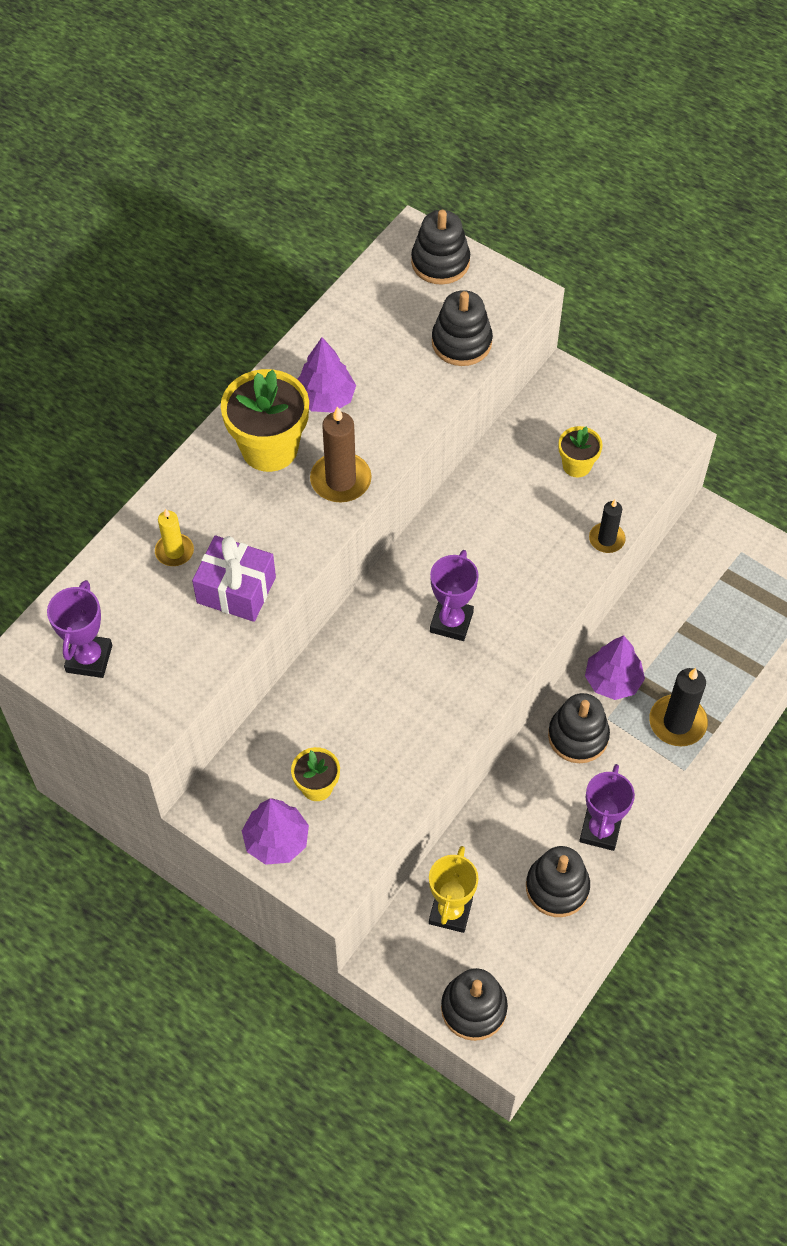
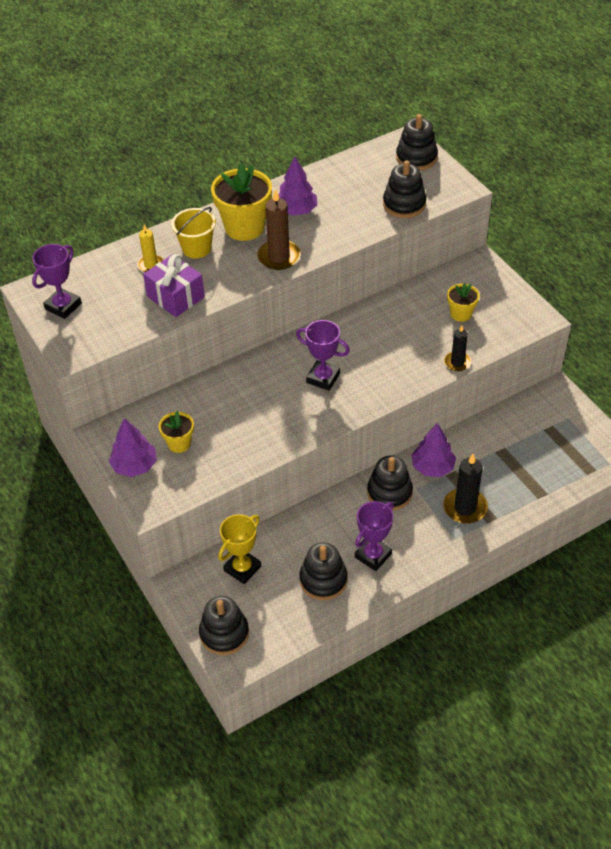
camera: 25 degrees right, 10 degrees down
purple trophy [430,550,479,641] -> purple trophy turned 75 degrees clockwise [296,320,350,391]
none -> yellow bucket [171,207,216,258]

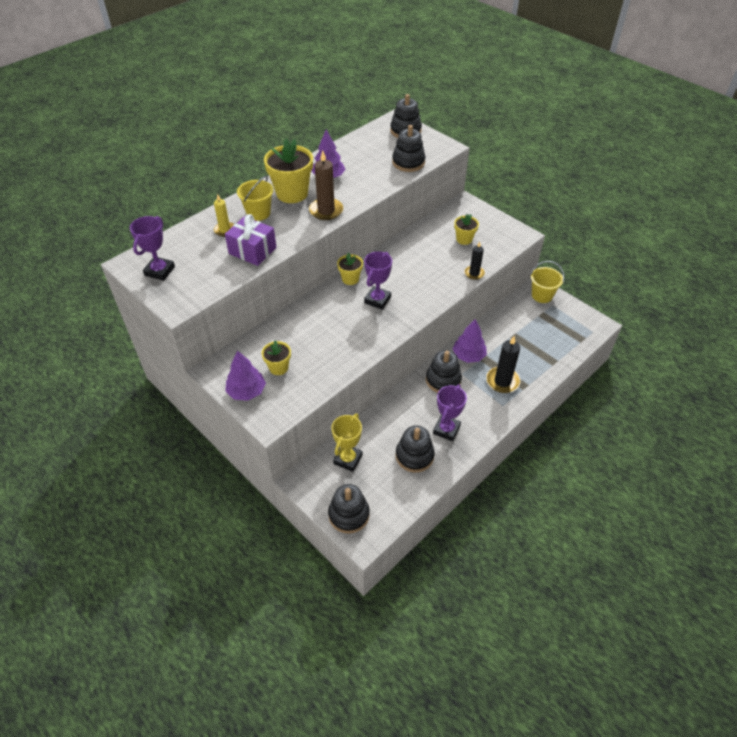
camera: 15 degrees left, 0 degrees up
purple trophy [296,320,350,391] -> purple trophy turned 75 degrees counterclockwise [364,251,392,310]
none -> yellow flower pot [337,252,363,285]
none -> yellow bucket [530,261,564,303]

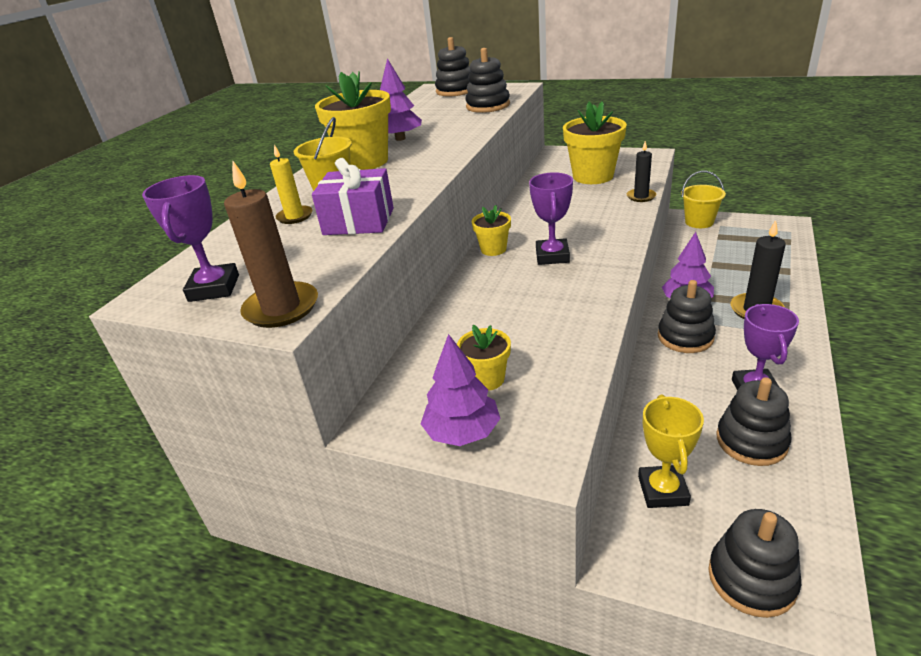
camera: 20 degrees left, 15 degrees down
brown candle [309,150,343,220] -> brown candle moved to [224,161,318,328]
yellow flower pot [454,214,479,245] -> yellow flower pot [563,101,627,184], size x1.86

